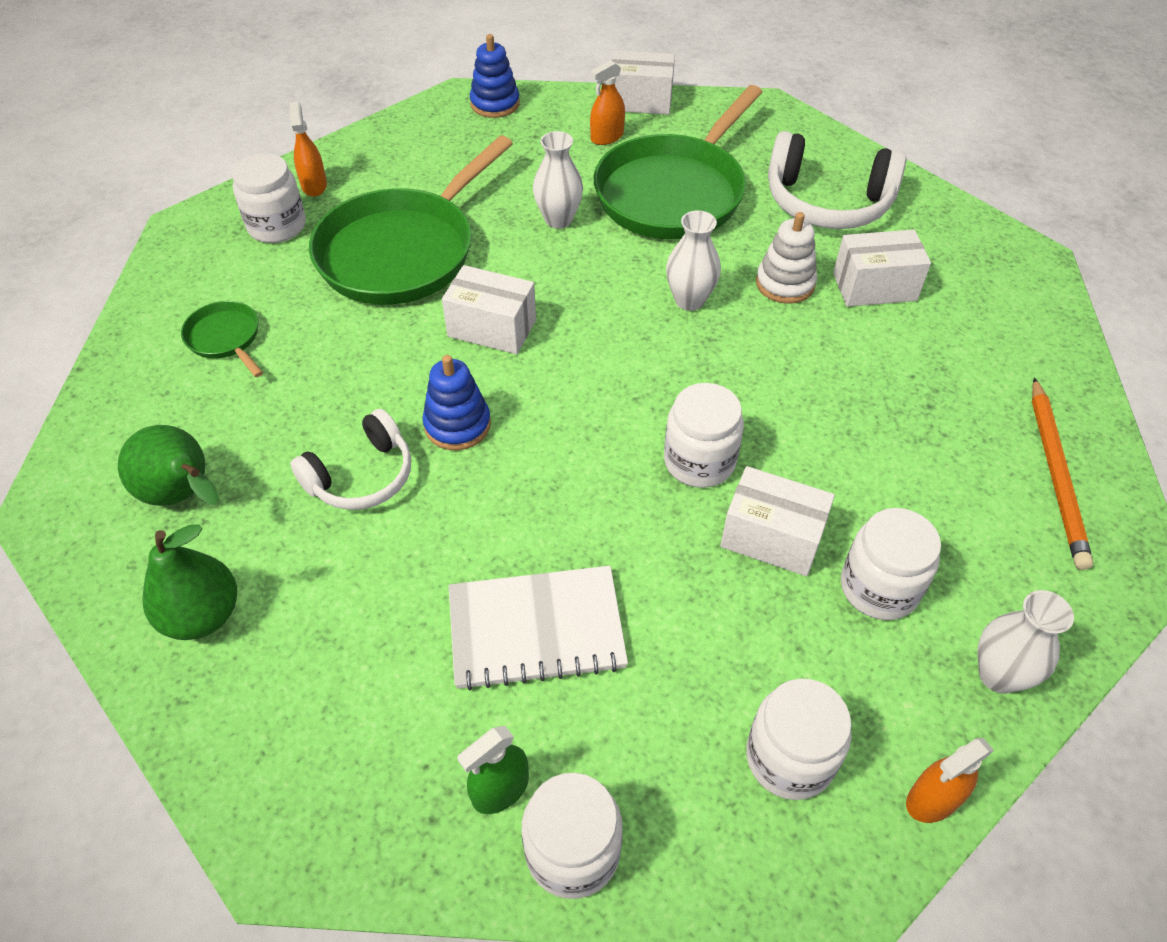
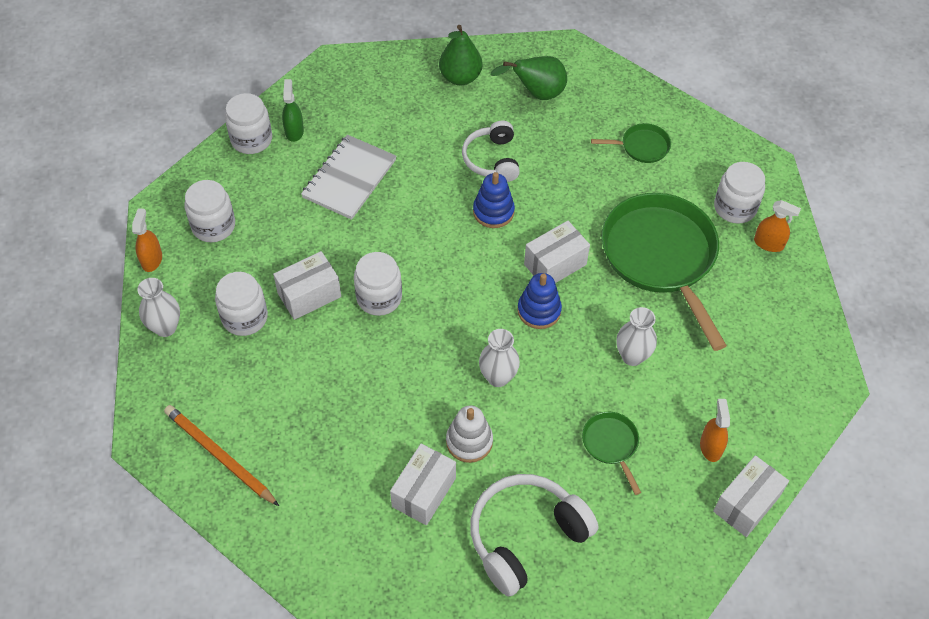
camera: 125 degrees right, 5 degrees up
blue stacking toy [470,34,520,118] -> blue stacking toy moved to [517,273,562,329]
green pan [594,85,762,239] -> green pan [582,412,641,495], size x0.44

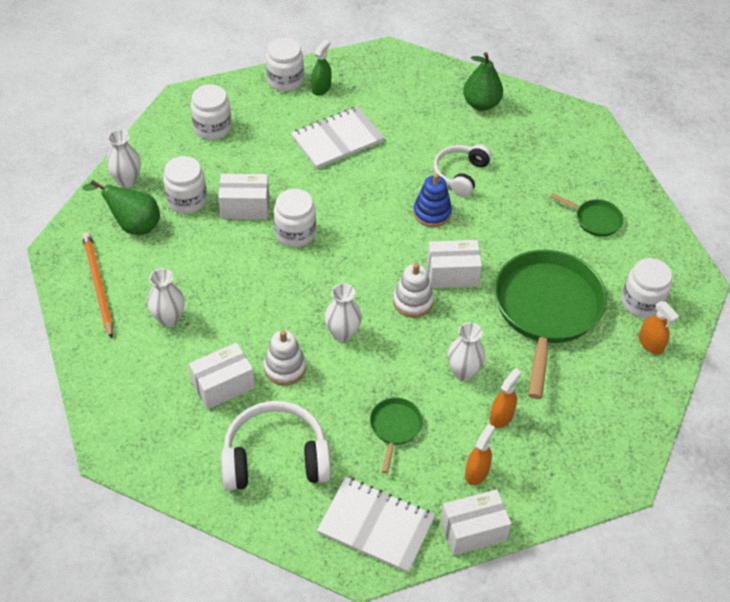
camera: 30 degrees right, 5 degrees down
orange spray bottle [132,208,162,272] -> orange spray bottle moved to [490,368,521,428]
green pear [490,56,567,100] -> green pear moved to [82,180,160,235]
blue stacking toy [517,273,562,329] -> white stacking toy [393,263,434,318]
none -> white vase [147,268,185,327]
none -> white notebook [317,477,435,573]

